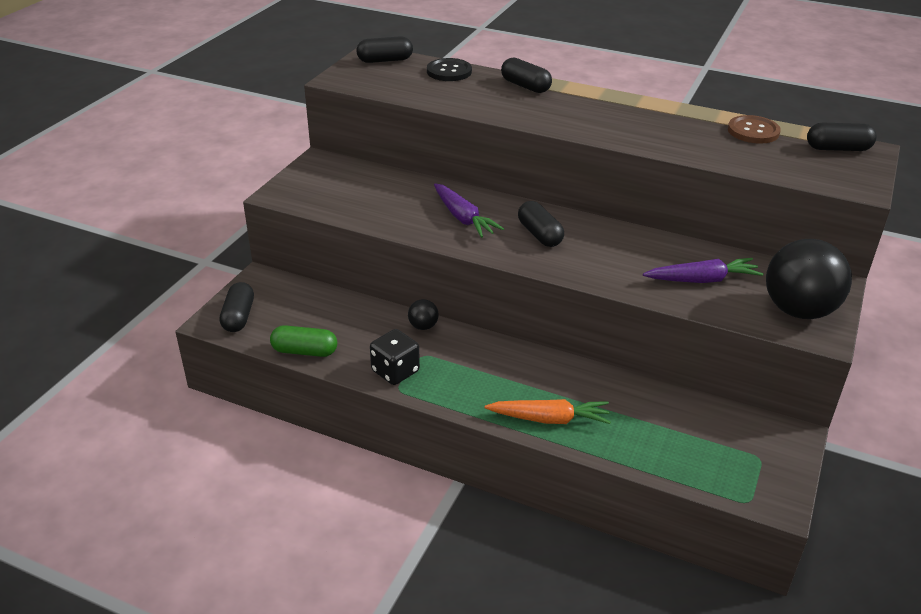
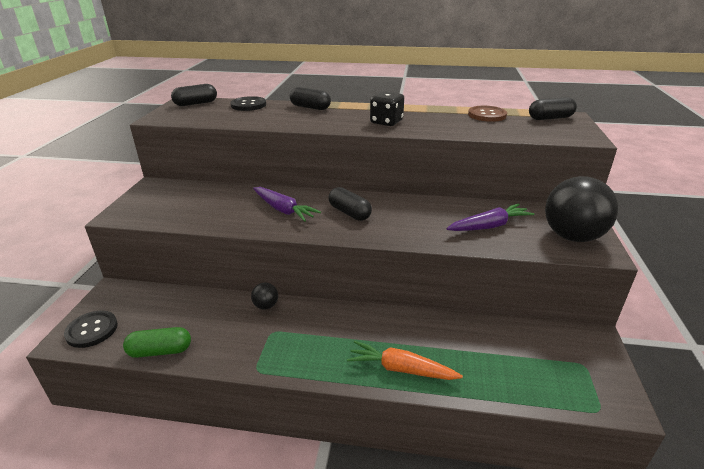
camera: 15 degrees left, 5 degrees down
black capsule [220,282,254,332] -> black button [64,310,118,348]
black dice [370,329,420,385] -> black dice moved to [370,91,404,126]
orange carrot [485,399,611,424] -> orange carrot turned 150 degrees counterclockwise [347,341,463,380]

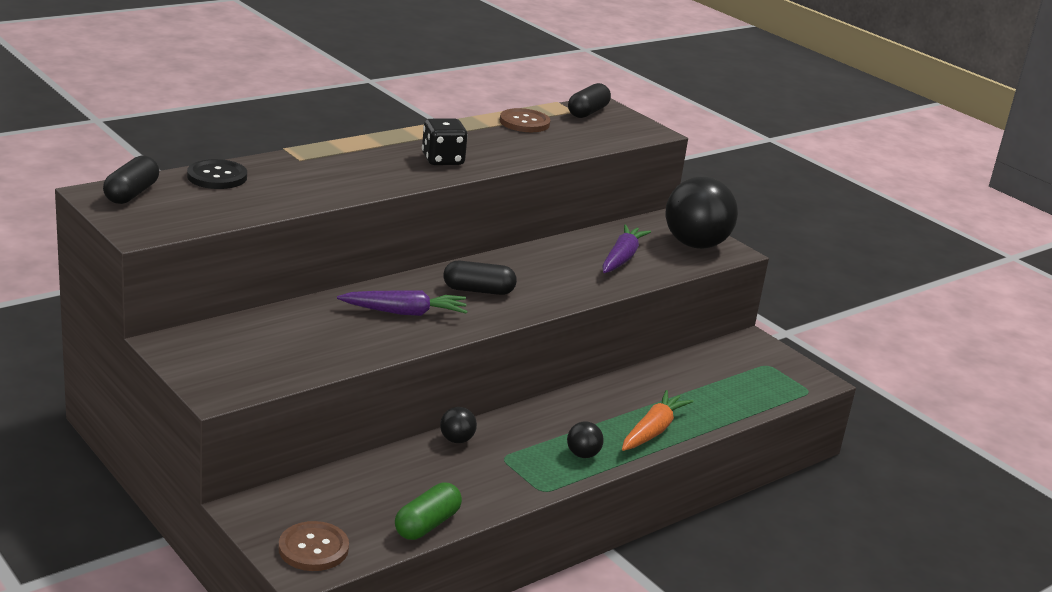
camera: 50 degrees left, 5 degrees down
black button [64,310,118,348] -> brown button [279,521,349,571]
black capsule [289,87,331,110] -> none
orange carrot [347,341,463,380] -> orange carrot turned 150 degrees clockwise [622,390,693,451]
none -> black ball [567,422,604,458]

